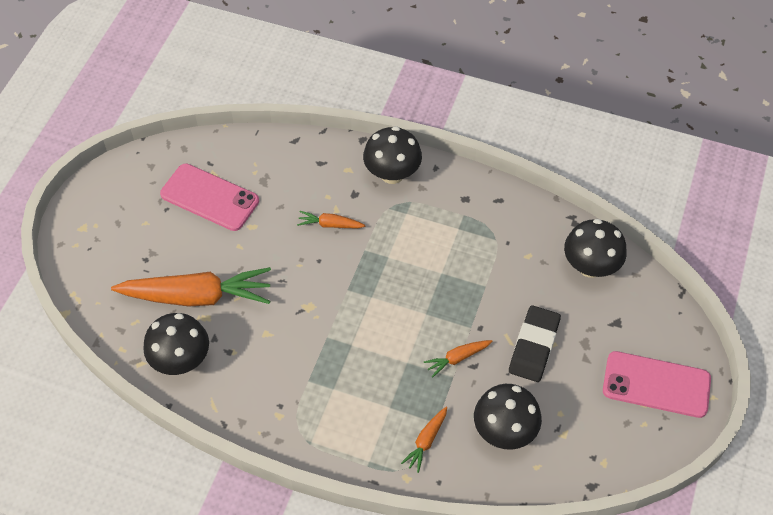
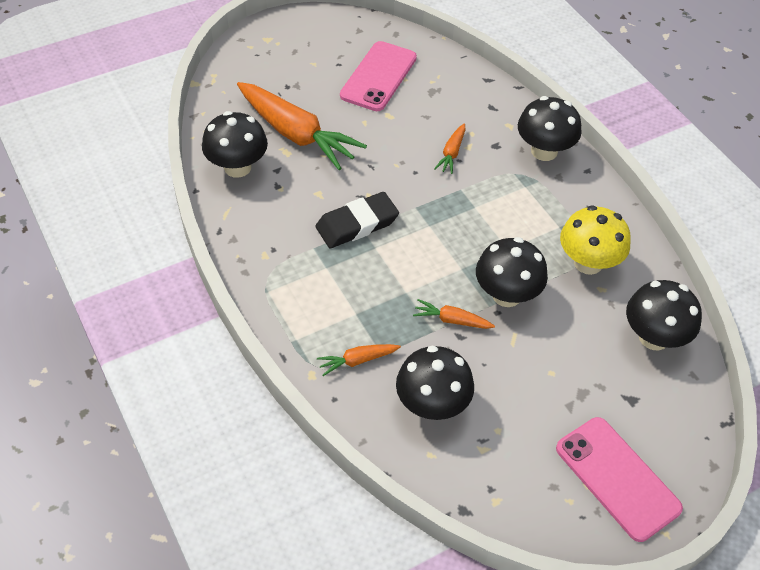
camera: 40 degrees right, 5 degrees down
pink phone [160,163,259,231] -> pink phone turned 45 degrees clockwise [340,41,417,111]
orange carrot [297,211,365,229] -> orange carrot turned 120 degrees counterclockwise [434,123,466,174]
black eraser [509,305,561,382] -> black eraser moved to [316,192,399,248]
none -> black mushroom [476,237,548,307]
none -> yellow mushroom [560,205,631,275]

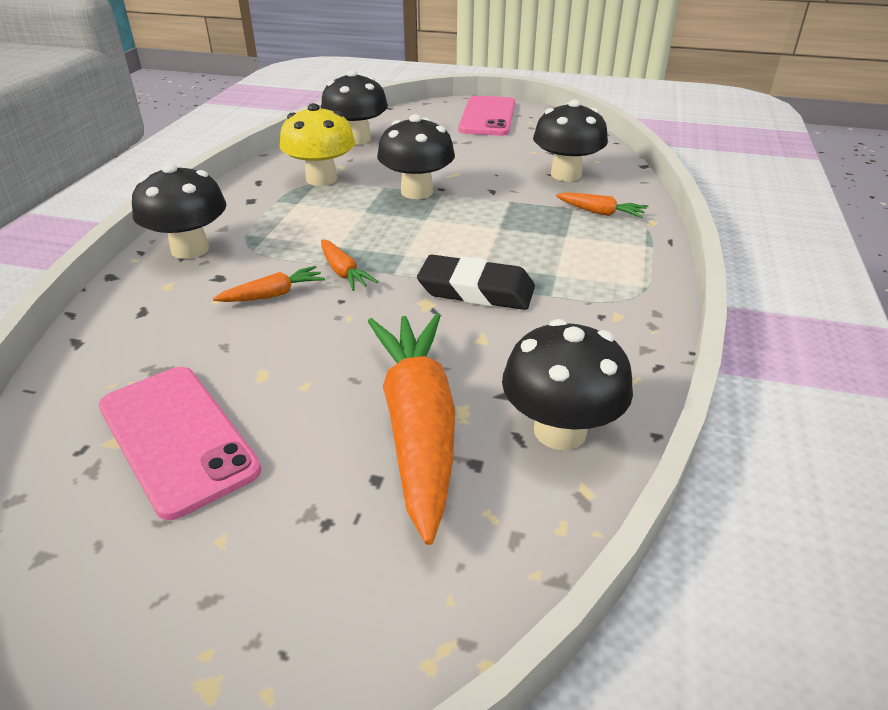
camera: 135 degrees left, 15 degrees down
pink phone [340,41,417,111] -> pink phone turned 75 degrees clockwise [99,367,261,520]
orange carrot [413,299,495,329] -> orange carrot moved to [321,239,378,291]

